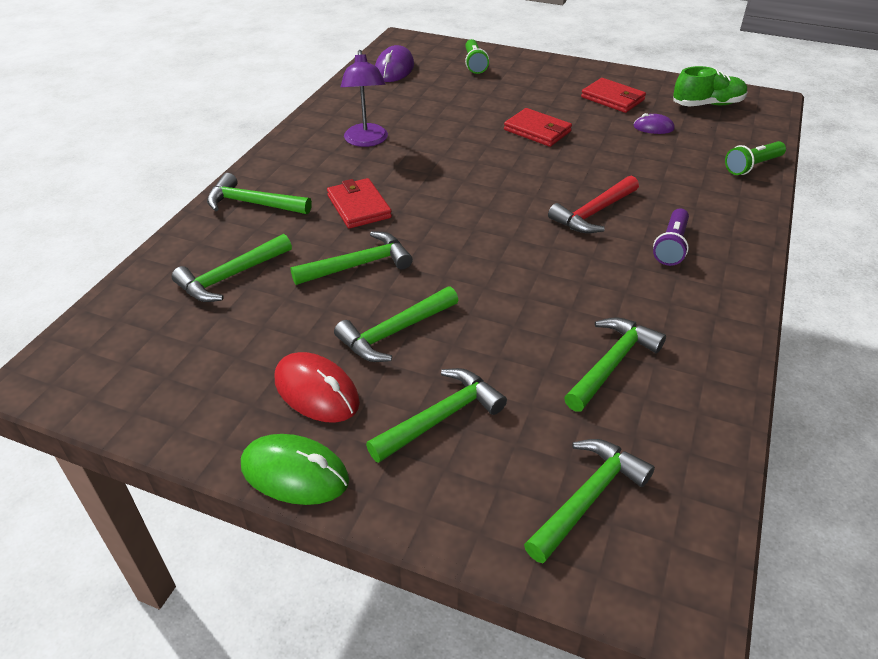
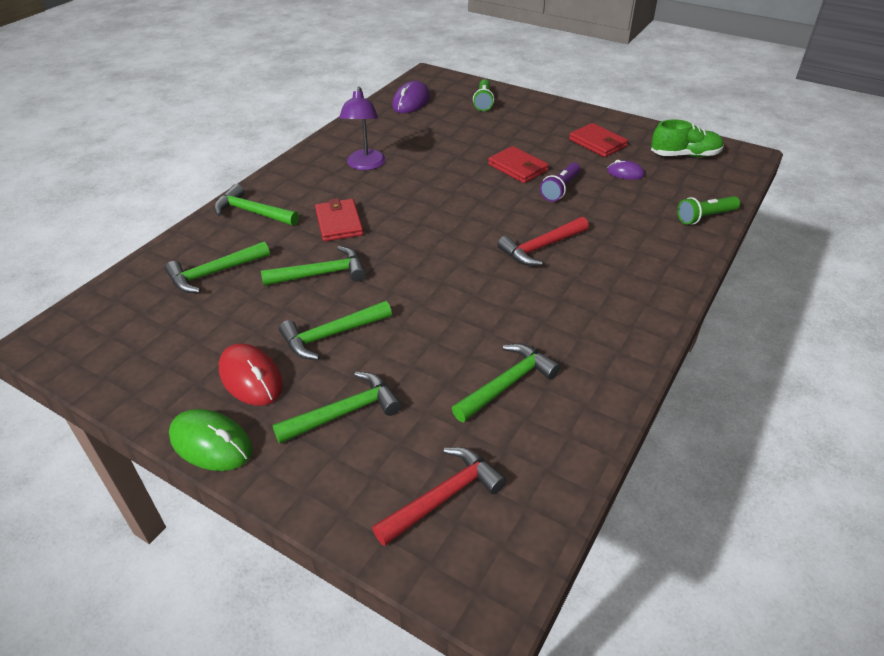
camera: 10 degrees right, 0 degrees up
green hammer [524,439,655,563] -> red hammer [372,447,506,546]
purple flashlight [653,208,689,266] -> purple flashlight moved to [540,162,580,202]

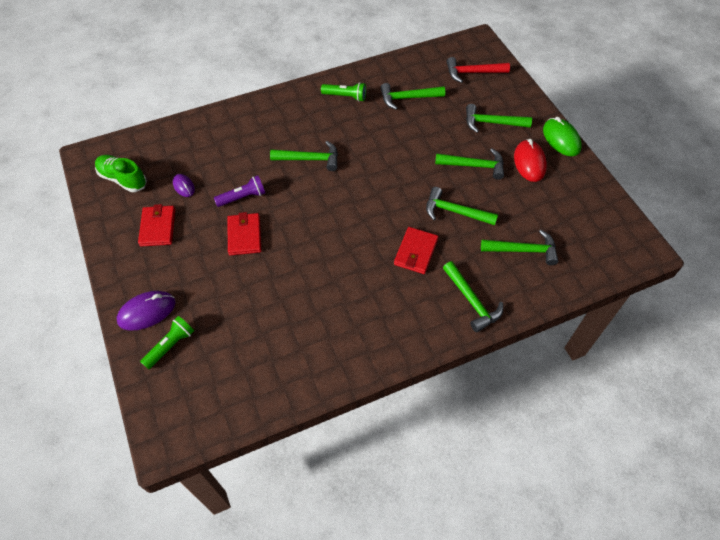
camera: 145 degrees left, 15 degrees up
purple lamp [339,87,386,170] -> none
purple mouse [392,81,430,113] -> purple mouse moved to [117,291,176,331]
red hammer [497,217,589,266] -> green hammer [270,141,338,171]
green flashlight [677,196,740,225] -> green flashlight moved to [321,82,366,102]

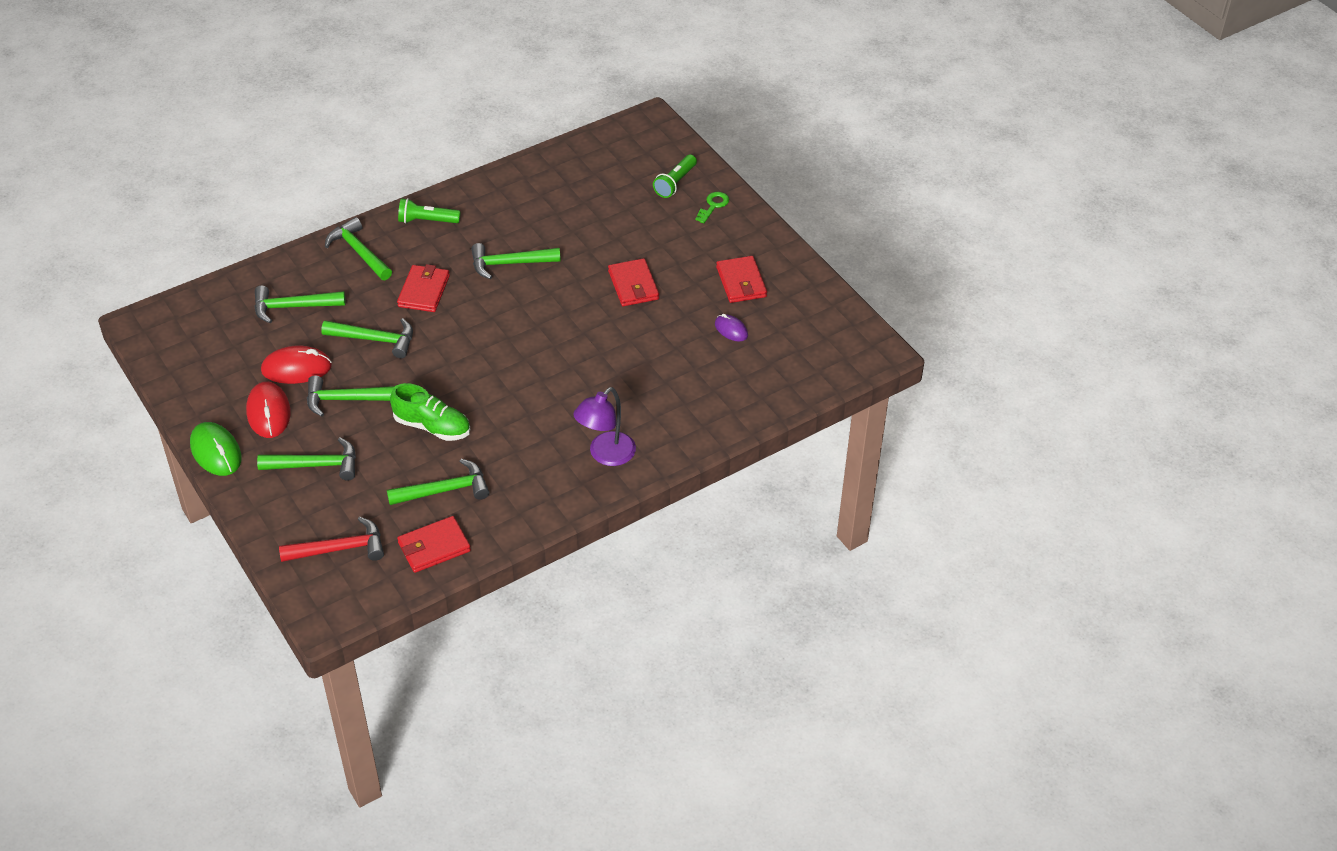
camera: 170 degrees right, 10 degrees down
green shoe [95,155,147,192] -> green shoe moved to [390,383,470,441]
purple mouse [117,291,176,331] -> green key [695,192,729,223]
purple flashlight [214,176,265,207] -> none
green hammer [270,141,338,171] -> green hammer moved to [471,243,561,279]
green flashlight [321,82,366,102] -> green flashlight moved to [398,198,460,223]
none -> red mouse [261,346,332,384]
none -> red wallet [397,516,471,573]
none -> purple lamp [573,387,636,466]

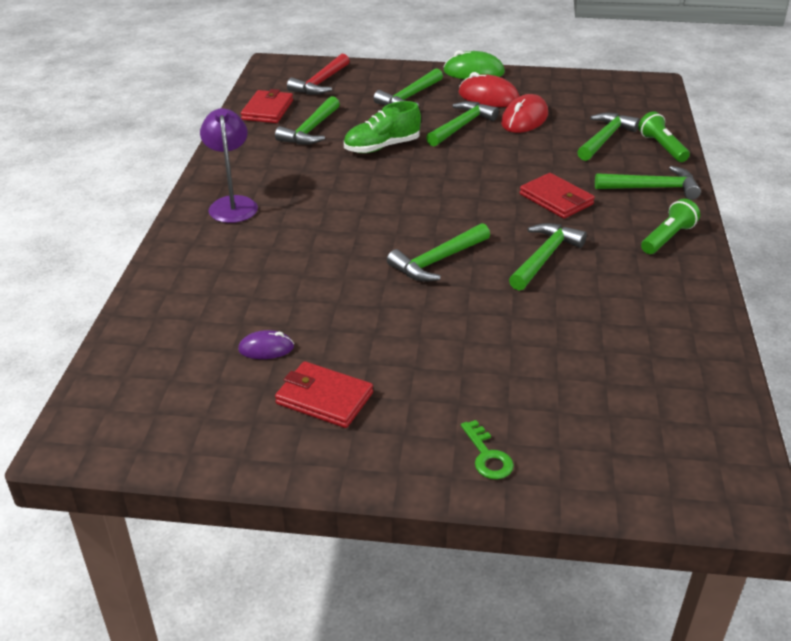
camera: 130 degrees right, 10 degrees down
green hammer [321,318,413,358] -> green hammer moved to [387,223,490,282]
red wallet [608,258,659,306] -> none
green flashlight [653,155,697,198] -> green flashlight moved to [638,111,690,162]

